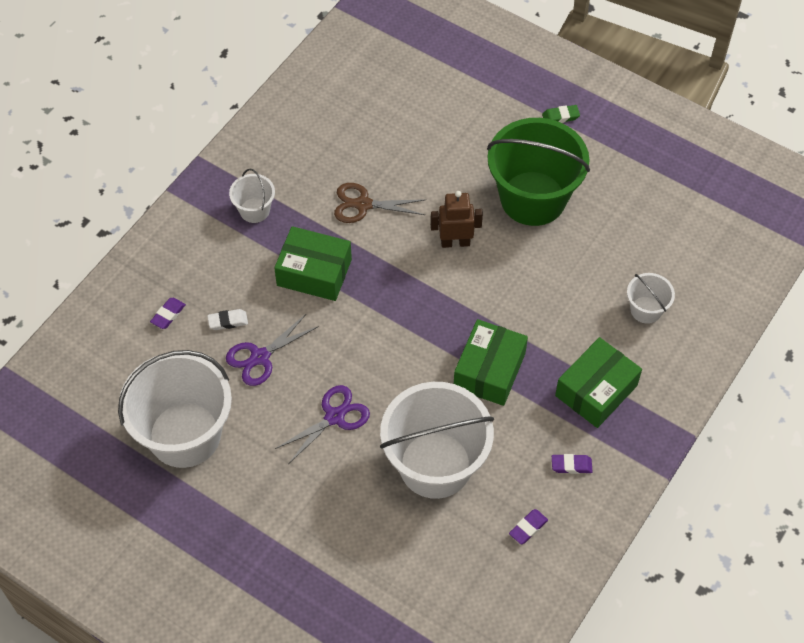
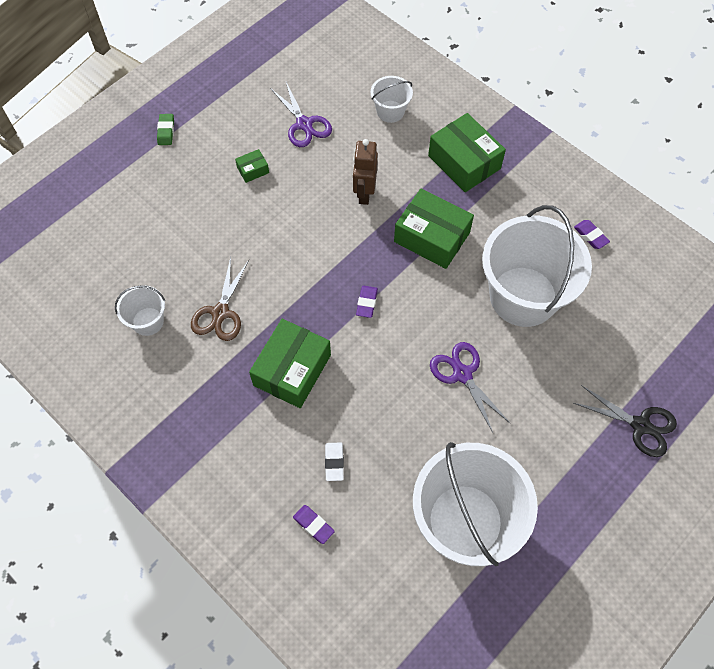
camera: 80 degrees left, 5 degrees up
purple scissors [226,313,319,386] -> purple scissors moved to [270,82,332,147]
white bucket [229,169,275,223] -> white bucket moved to [115,285,165,336]
brown robot [431,191,483,248] -> brown robot moved to [353,139,378,205]
green bucket [487,118,590,226] -> green box [235,149,269,183]
purple eraser [552,454,592,474] -> purple eraser moved to [356,286,378,318]
none -> black scissors [574,385,677,457]

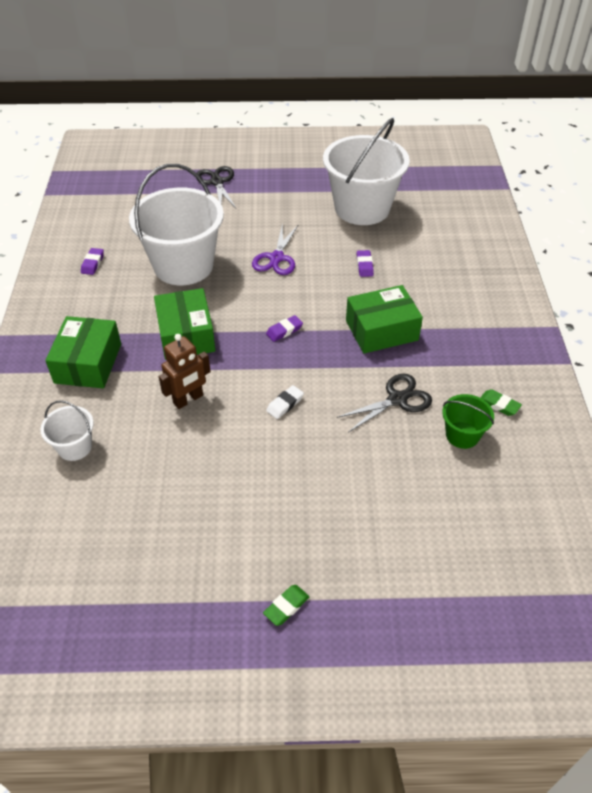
camera: 135 degrees left, 15 degrees down
white bucket [115,285,165,336] -> green bucket [442,394,494,449]
brown scissors [191,257,249,341] -> black scissors [337,374,432,433]
green box [235,149,269,183] -> none
purple scissors [270,82,332,147] -> none
purple eraser [293,505,335,544] -> purple eraser moved to [357,250,374,277]
white eraser [325,442,344,481] -> white eraser moved to [266,385,304,419]
none -> green eraser [480,389,522,416]

